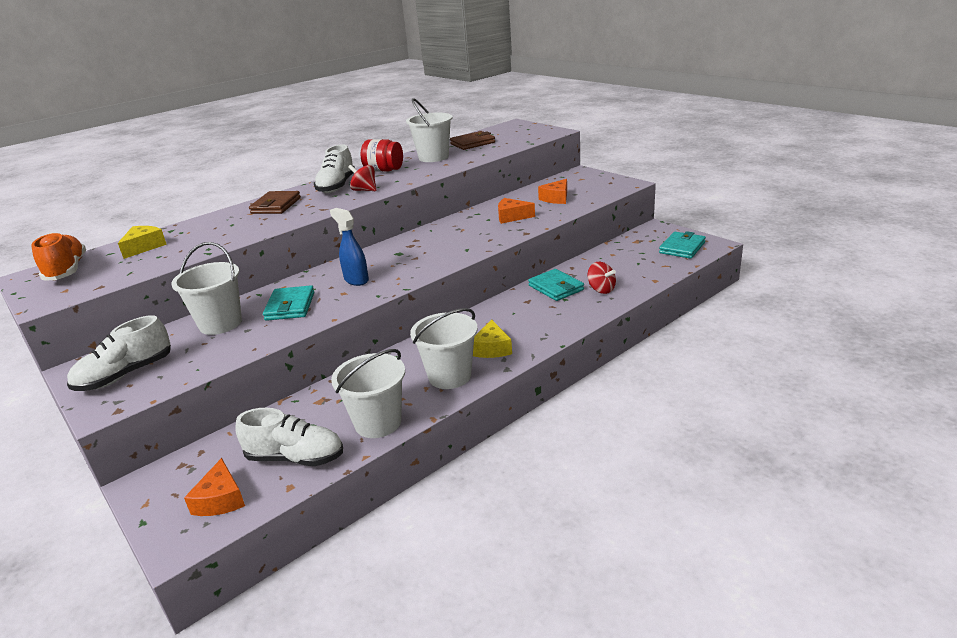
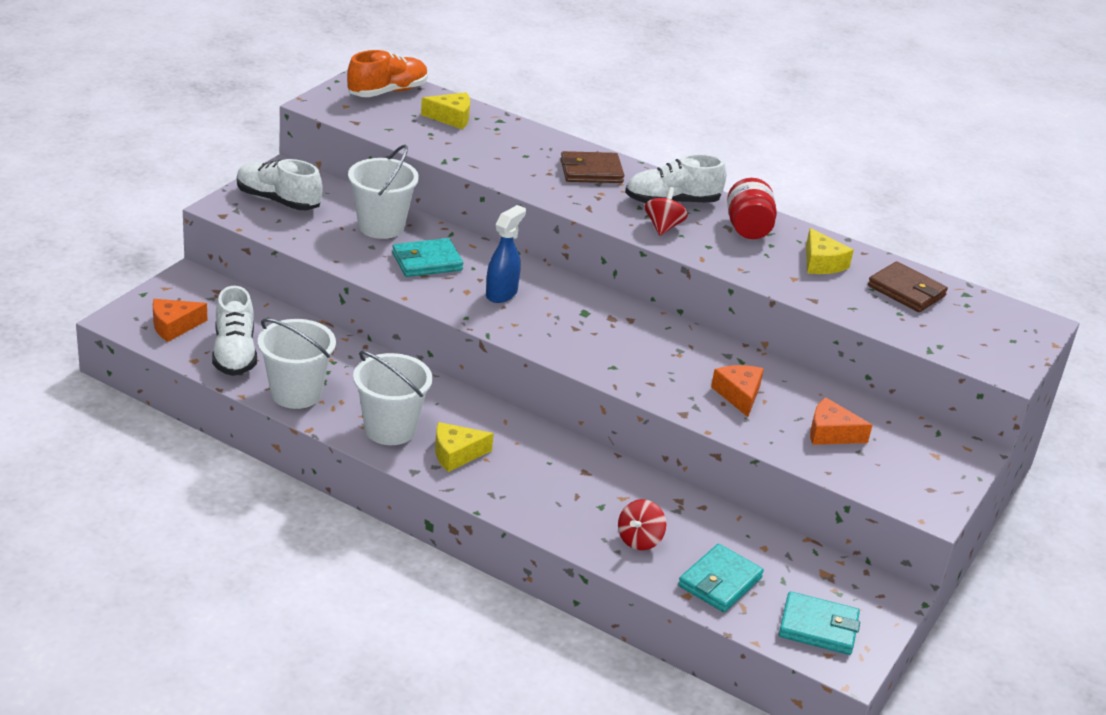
camera: 65 degrees right, 5 degrees up
white bucket [406,98,453,162] -> yellow cheese [806,228,854,274]
turquoise wallet [528,269,584,301] -> turquoise wallet moved to [678,544,764,612]

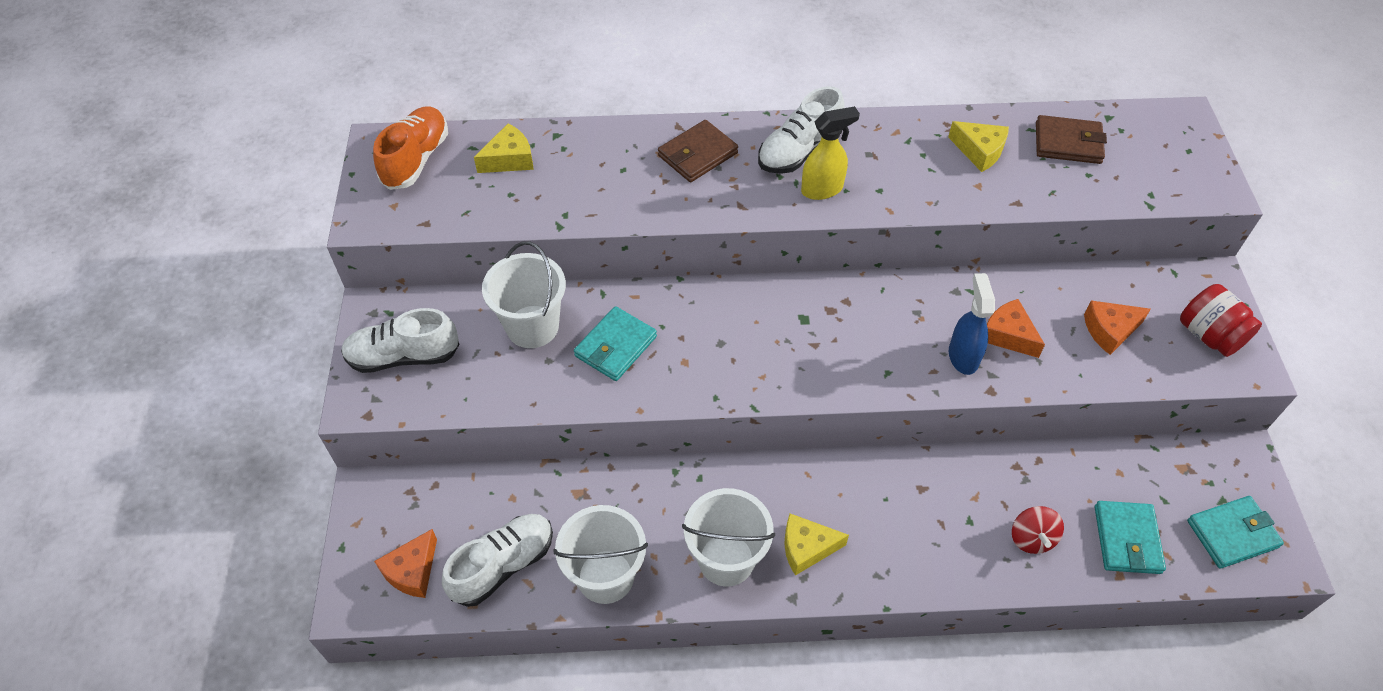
camera: 30 degrees left, 20 degrees up
white shoe [212,286,257,376] -> white shoe turned 90 degrees counterclockwise [442,514,553,607]
yellow cheese [435,422,494,472] -> yellow cheese turned 45 degrees clockwise [784,514,849,576]
blue spray bottle [486,205,526,303] -> blue spray bottle moved to [949,273,995,375]
red spinning top [644,187,688,236] -> yellow spray bottle [801,106,860,200]
red jar [727,178,777,239] -> red jar moved to [1180,284,1262,357]

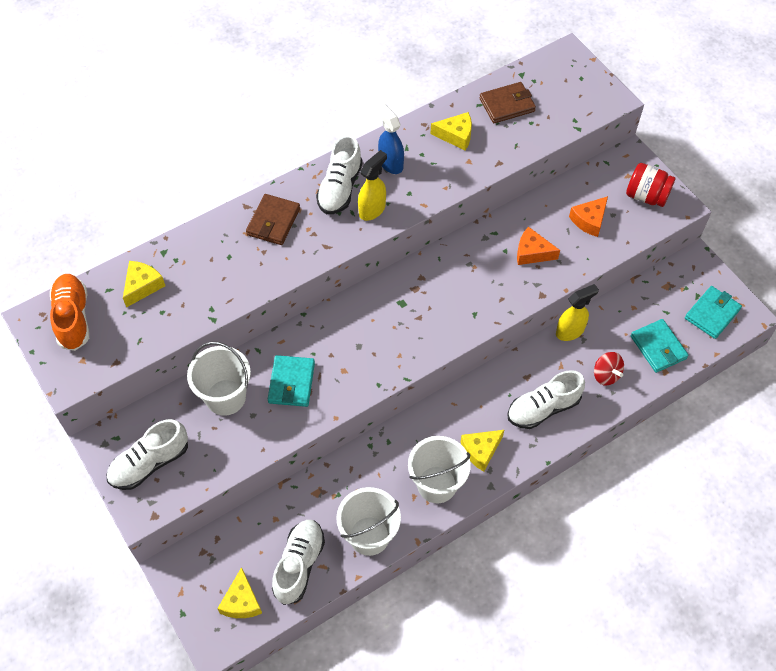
camera: 30 degrees left, 5 degrees up
orange cheese [374,529,437,598] -> yellow cheese [217,567,262,618]
blue spray bottle [949,273,995,375] -> blue spray bottle moved to [377,103,404,174]
none -> white shoe [507,370,585,429]
none -> yellow spray bottle [556,284,599,341]

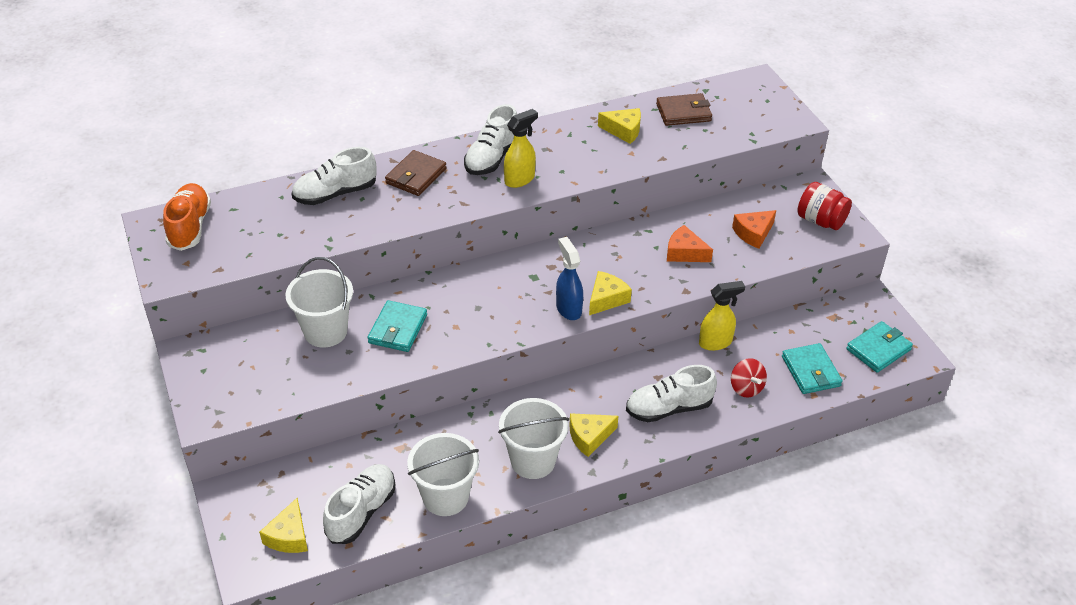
camera: 10 degrees right, 15 degrees down
white shoe [106,419,188,490] -> white shoe moved to [292,147,377,205]
yellow cheese [123,261,165,308] -> yellow cheese moved to [589,271,632,315]
blue spray bottle [377,103,404,174] -> blue spray bottle moved to [556,237,583,320]

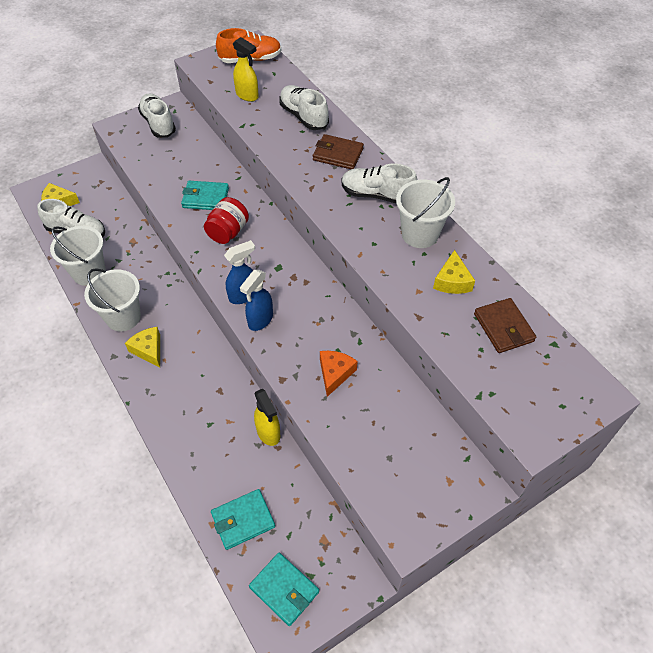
camera: 80 degrees right, 10 degrees up
white bucket [285,257,353,347] -> white bucket moved to [396,177,455,248]
yellow spray bottle [504,109,538,188] -> yellow spray bottle moved to [233,37,259,102]
yellow cheese [589,271,632,315] -> blue spray bottle [240,270,273,331]
white shoe [626,365,717,422] -> white shoe moved to [138,93,176,138]
red spinning top [731,358,767,397] -> none
orange cheese [732,210,776,249] -> none
red jar [797,182,852,230] -> red jar moved to [204,197,249,244]

